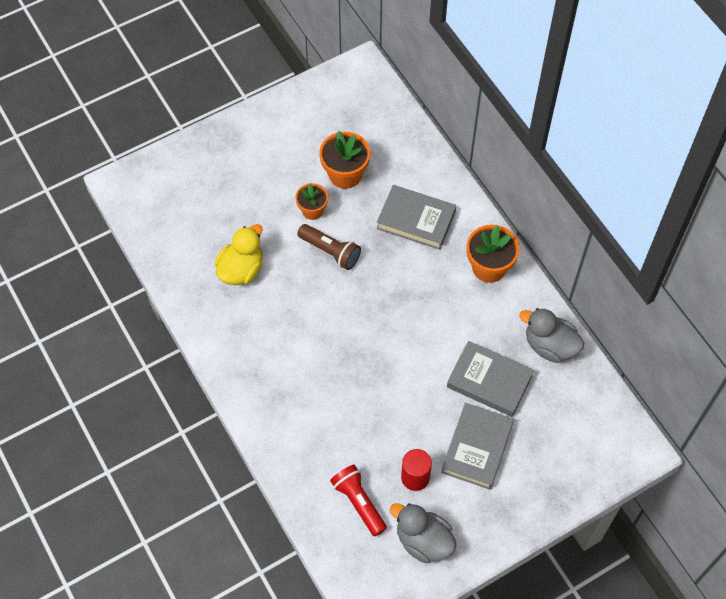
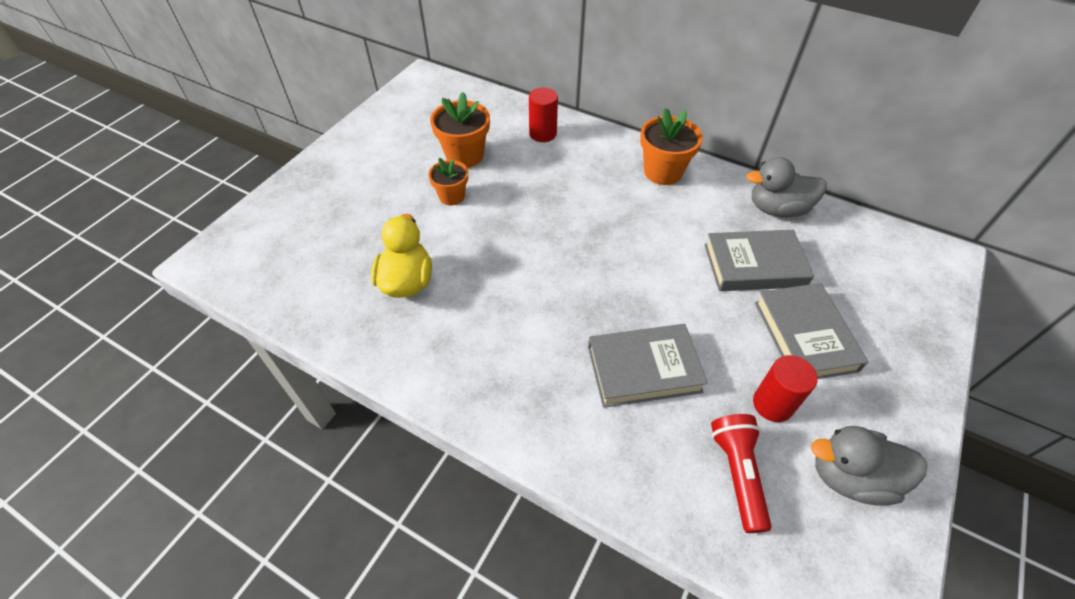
camera: 30 degrees left, 10 degrees down
brown flashlight [297,224,361,270] -> none
red flashlight [330,465,387,536] -> red flashlight turned 60 degrees clockwise [711,414,772,533]
grey book [377,185,456,250] -> grey book moved to [588,324,708,408]
none -> red cylinder [529,88,558,142]

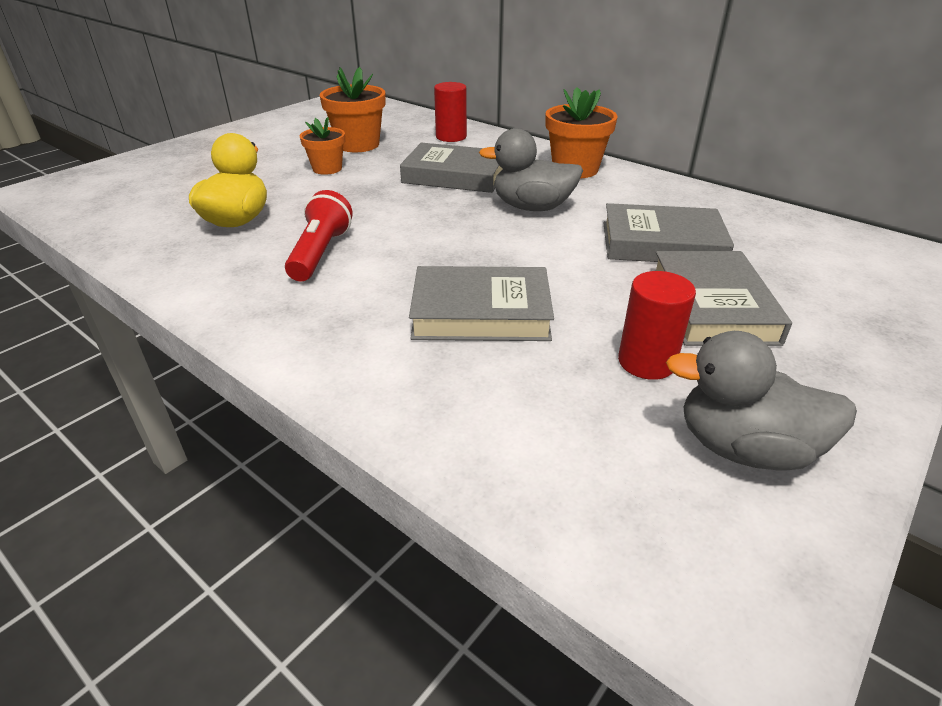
camera: 10 degrees right, 15 degrees down
red flashlight [711,414,772,533] -> red flashlight moved to [285,190,353,281]
grey duck [746,157,827,217] -> grey duck moved to [479,128,583,211]
none -> grey book [400,143,502,193]

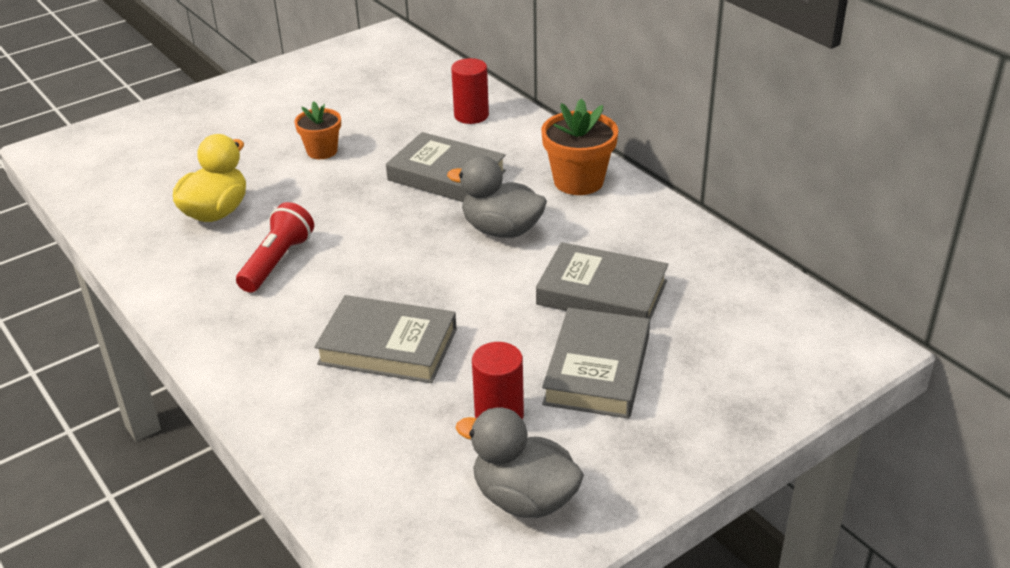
camera: 15 degrees right, 0 degrees up
orange flower pot [320,67,385,152] -> none

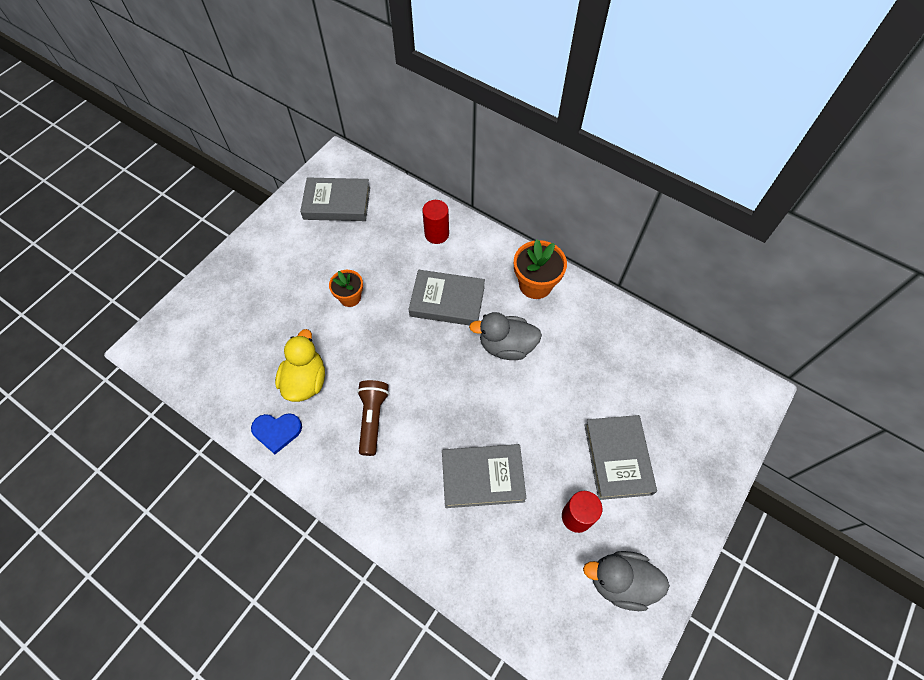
camera: 20 degrees left, 25 degrees up
red flashlight [236,202,314,293] -> brown flashlight [357,380,389,456]
grey book [536,242,668,320] -> grey book moved to [300,177,370,221]
none -> blue heart [251,413,302,454]

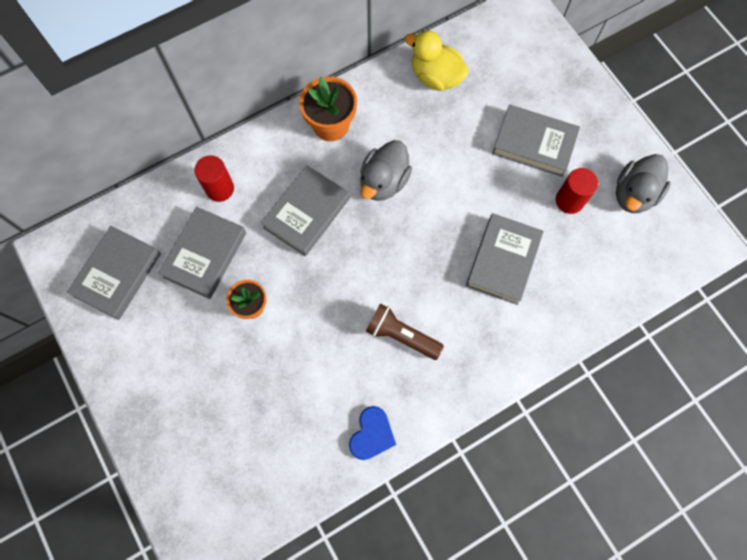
camera: 65 degrees left, 10 degrees up
yellow duck [275,329,325,402] -> yellow duck moved to [405,30,469,91]
none -> grey book [158,207,246,299]

